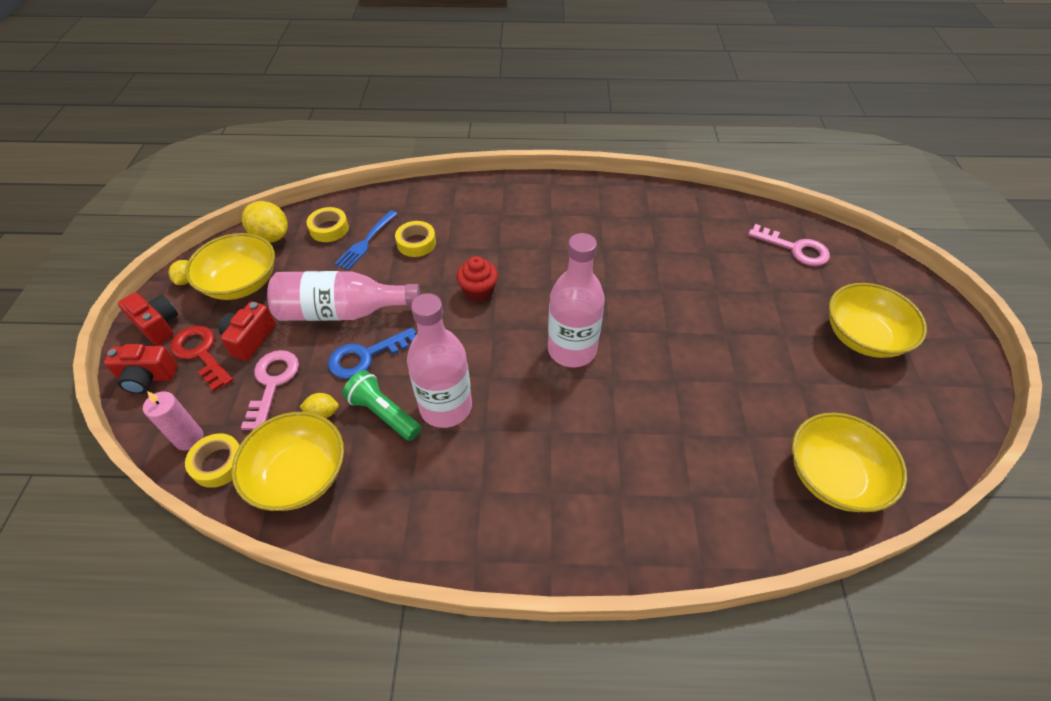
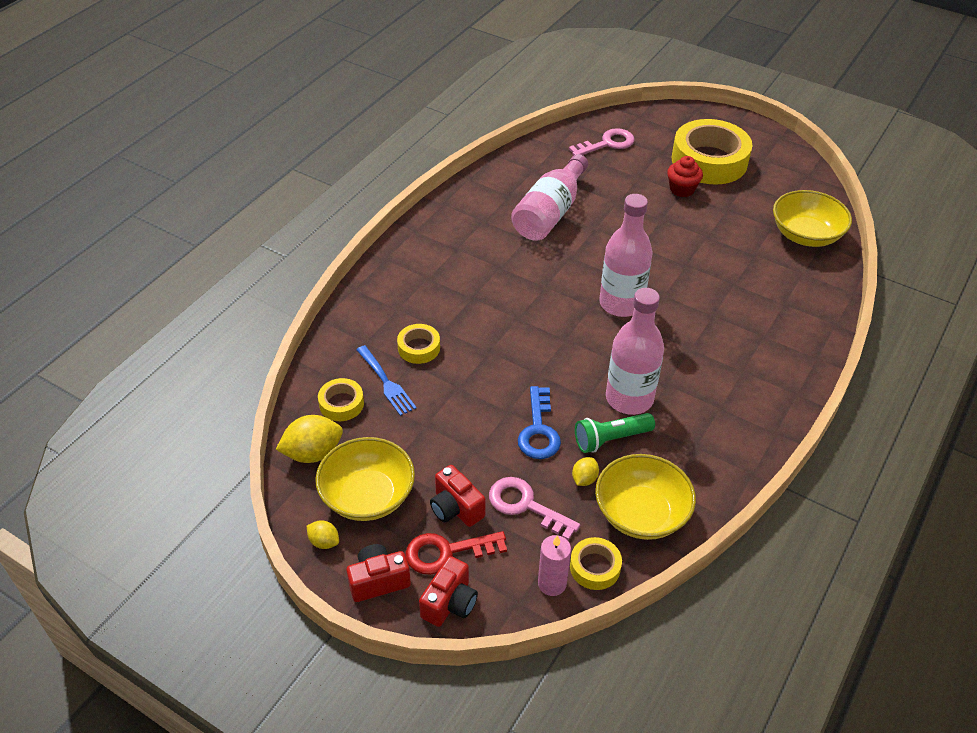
camera: 60 degrees left, 5 degrees down
pink bottle [267,271,420,321] -> pink bottle moved to [511,154,588,241]
red cupcake [457,256,498,302] -> red cupcake moved to [667,156,703,197]
yellow bowl [829,283,927,358] -> yellow tape [672,119,752,185]

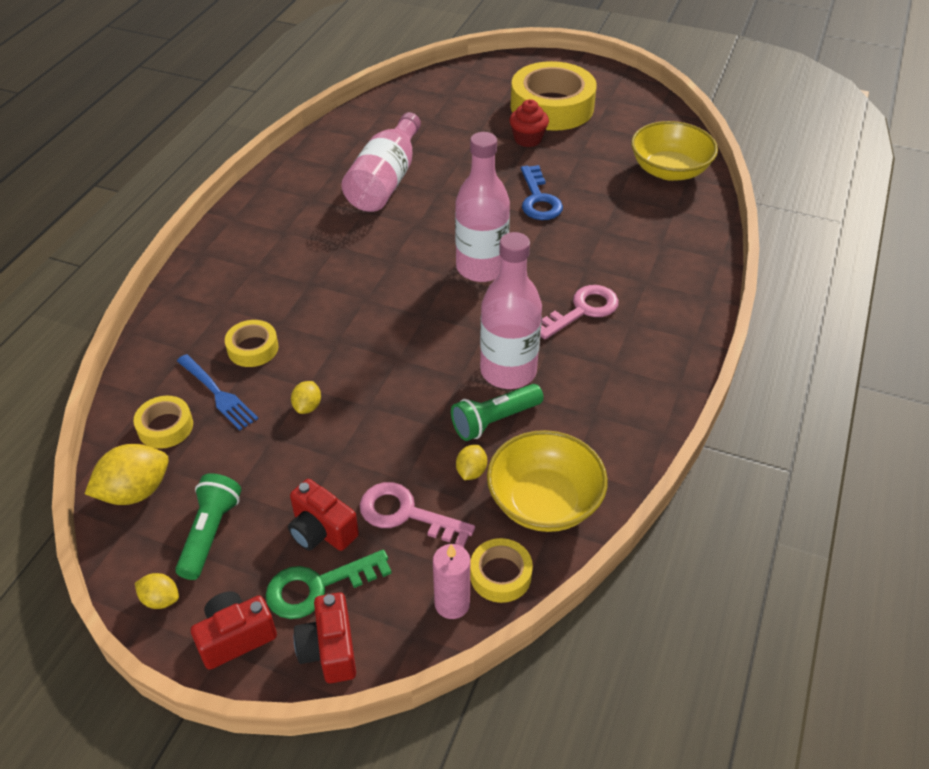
camera: 10 degrees left, 0 degrees up
yellow bowl [315,437,415,521] -> green flashlight [175,473,241,580]
red key [405,531,507,575] -> green key [266,550,392,619]
red camera [419,556,478,627] -> red camera turned 150 degrees clockwise [294,592,356,683]
blue key [518,386,561,459] -> blue key moved to [521,165,563,220]
pink key [569,128,635,156] -> pink key moved to [540,285,619,340]
none -> yellow lemon [291,381,321,414]

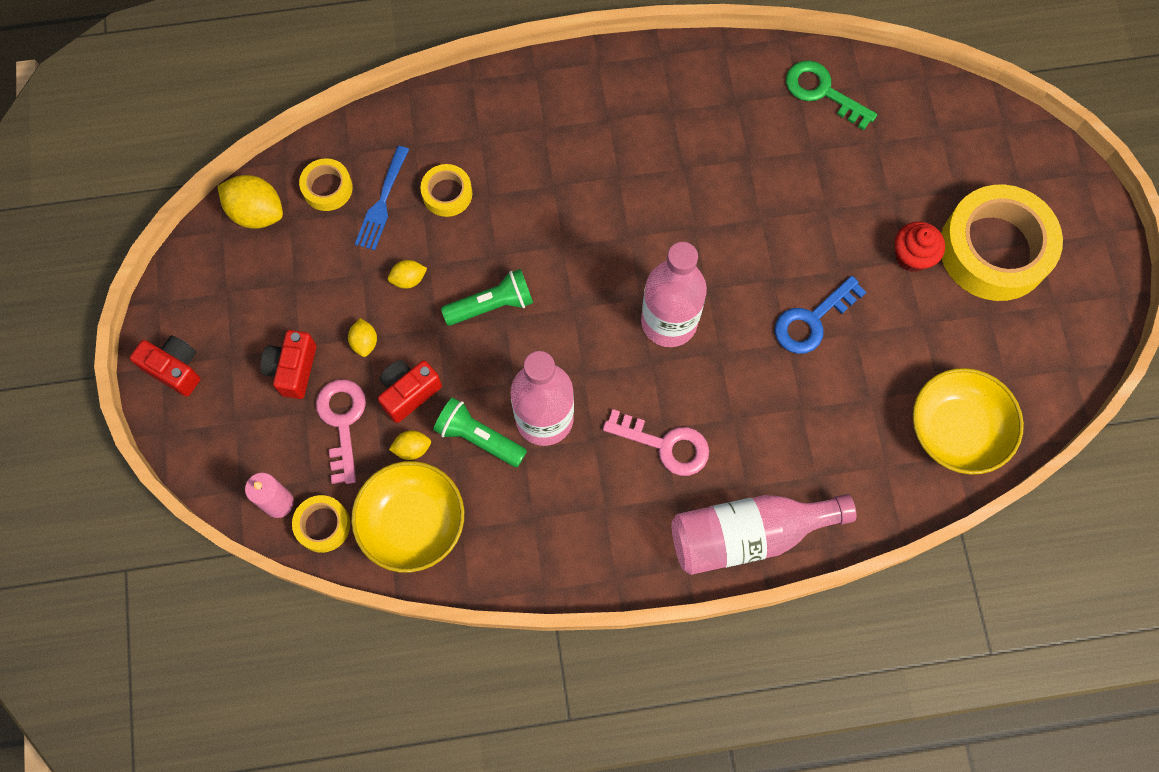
camera: 60 degrees right, 25 degrees up
yellow lemon [135,573,179,609] -> yellow lemon moved to [348,318,377,357]
green flashlight [175,473,241,580] -> green flashlight moved to [441,269,533,326]
green key [266,550,392,619] -> green key moved to [786,61,877,130]
red camera [294,592,356,683] -> red camera moved to [378,360,442,423]
pink bottle [341,112,421,212] -> pink bottle moved to [672,494,856,575]

